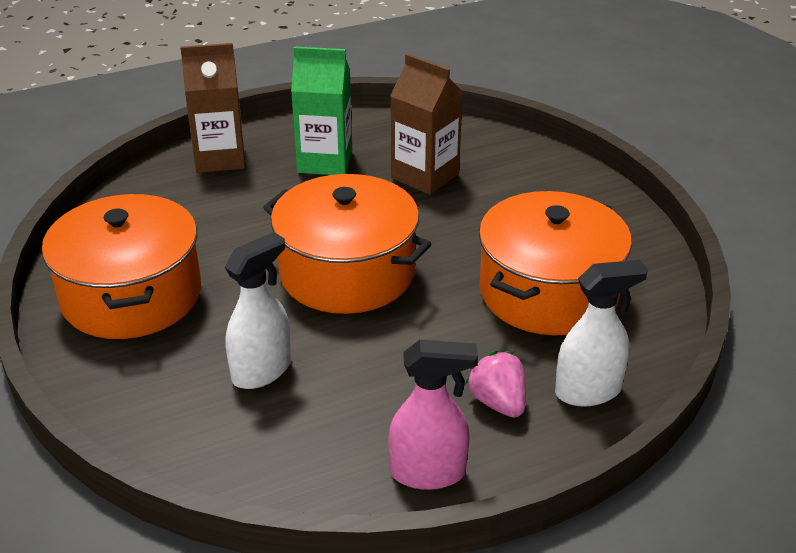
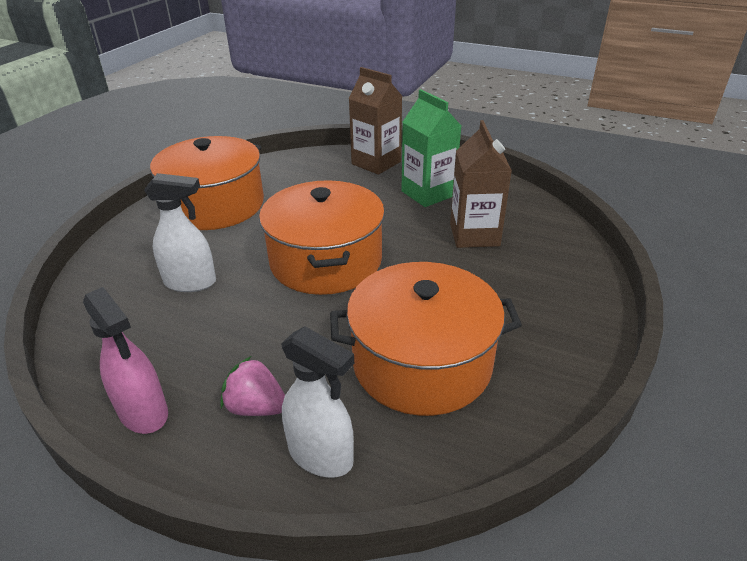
camera: 50 degrees right, 0 degrees up
pink strawberry [465,351,526,418] -> pink strawberry turned 90 degrees counterclockwise [220,356,285,416]

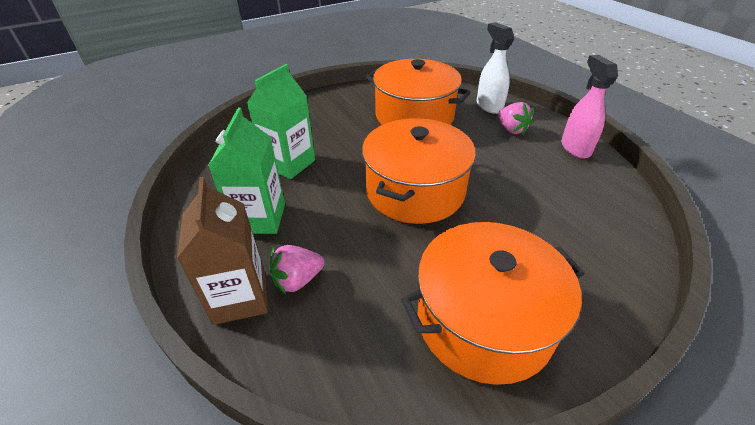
camera: 145 degrees left, 5 degrees up
white spray bottle [144,173,216,292] -> none
brown carton [450,120,512,248] -> green carton [247,64,315,179]
none -> pink strawberry [270,245,324,294]

